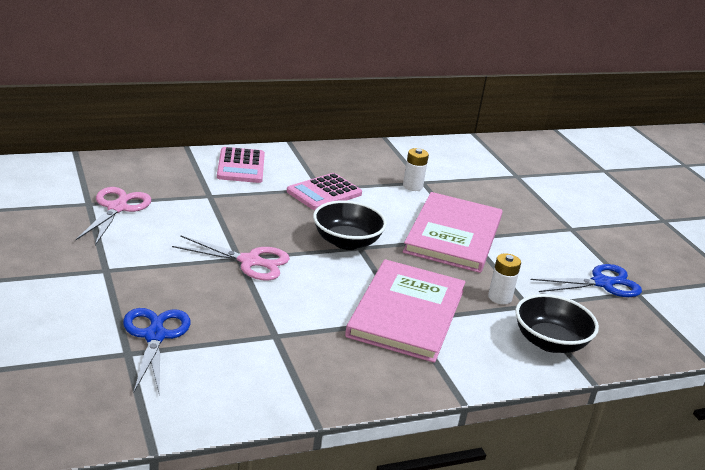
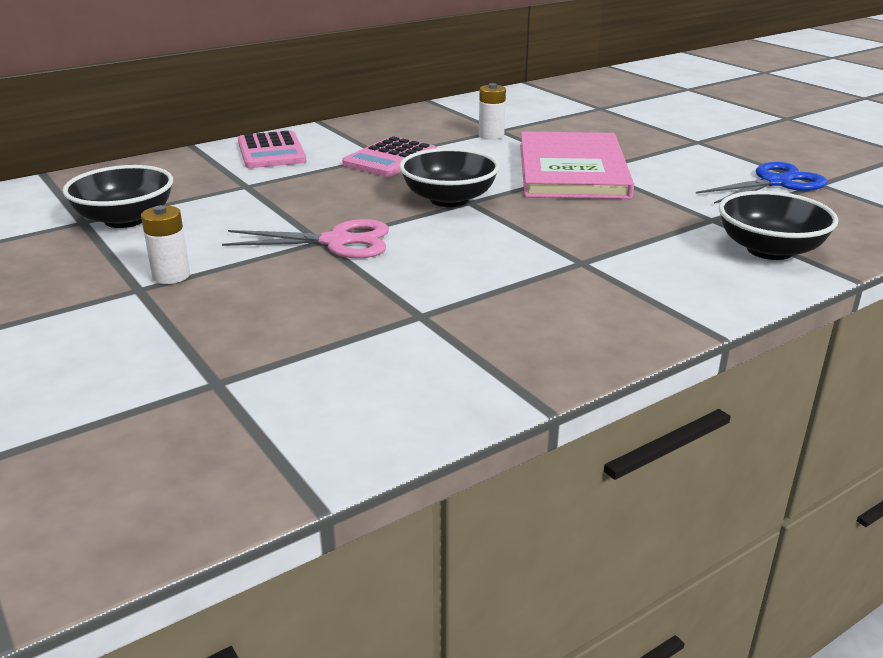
camera: 10 degrees left, 0 degrees up
pink scissors [76,187,151,245] -> black bowl [63,165,173,228]
blue scissors [123,308,191,392] -> none
pink book [345,259,465,363] -> none
white battery [488,253,521,304] -> white battery moved to [141,205,190,284]

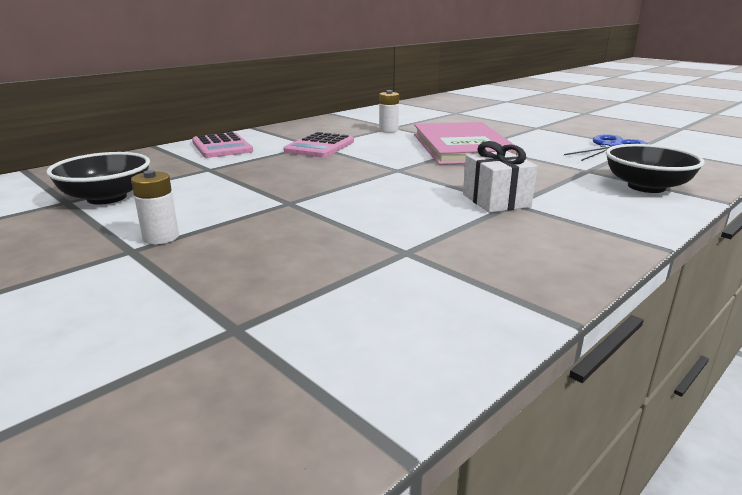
camera: 10 degrees left, 5 degrees down
pink scissors [222,219,389,258] -> none
black bowl [399,148,500,207] -> none
none -> white gift [463,141,537,213]

